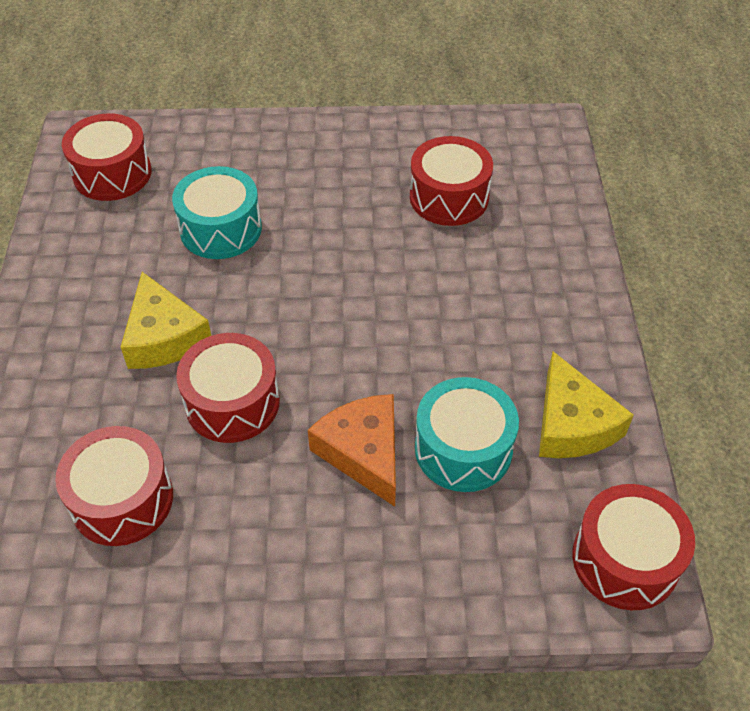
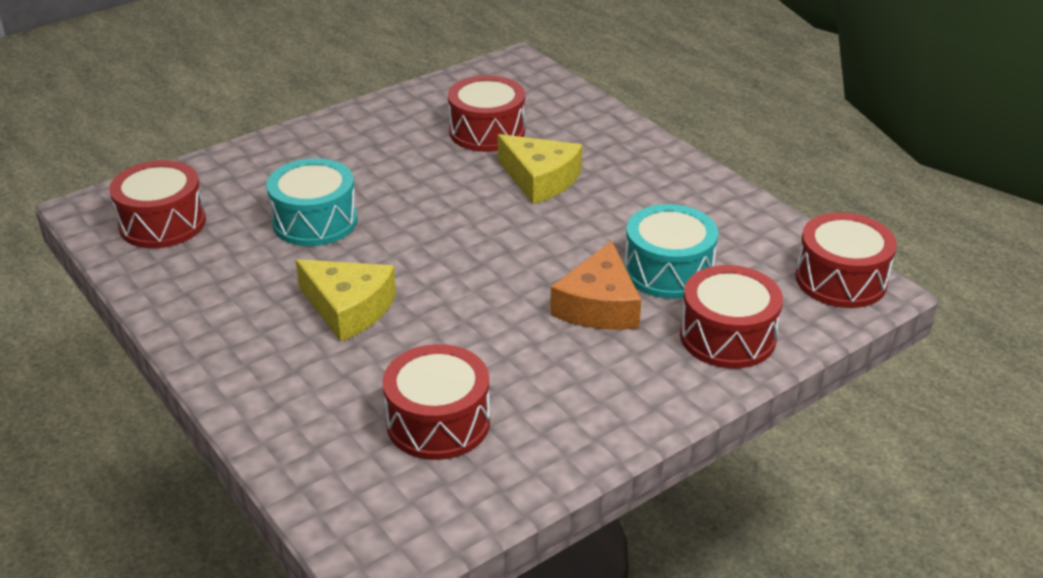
camera: 35 degrees left, 15 degrees down
red drum [176,333,280,443] -> red drum moved to [680,265,783,368]
orange cheese [308,394,396,507] -> orange cheese turned 105 degrees counterclockwise [550,241,641,330]
yellow cheese [539,351,634,458] -> yellow cheese moved to [498,134,582,204]

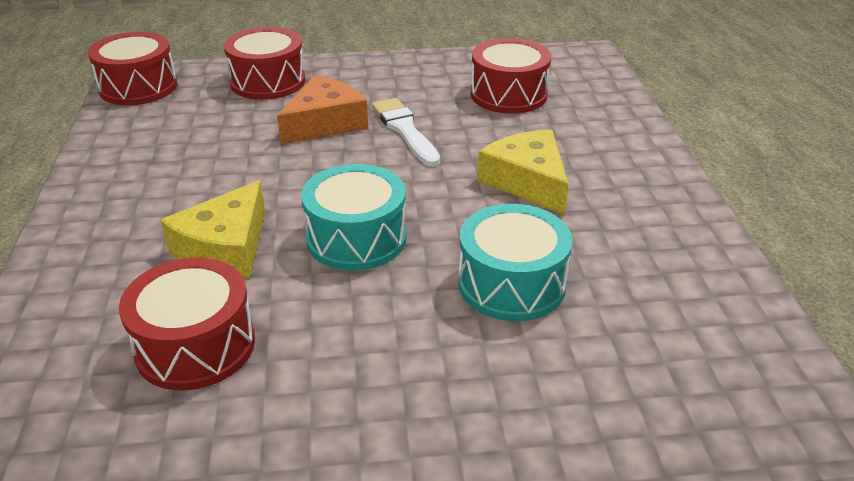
camera: 150 degrees left, 0 degrees up
red drum [109,160,206,248] -> none
yellow cheese [498,134,582,204] -> yellow cheese turned 135 degrees counterclockwise [161,180,265,278]
turquoise drum [624,204,718,299] -> turquoise drum moved to [301,164,406,271]
none -> white brush [372,98,440,166]

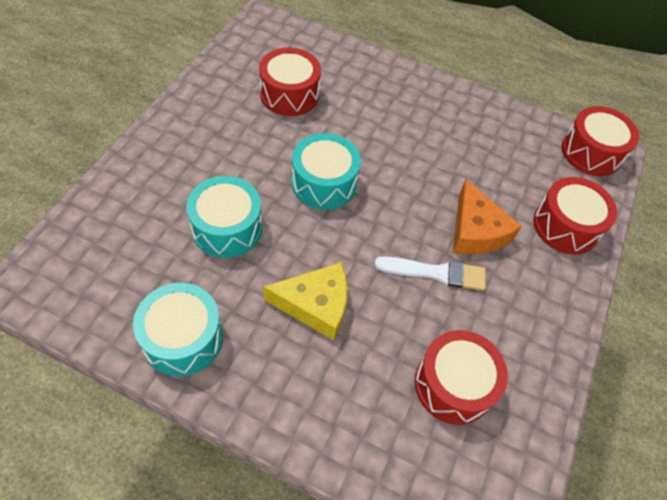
camera: 115 degrees right, 20 degrees up
yellow cheese [161,180,265,278] -> none
none -> turquoise drum [133,283,223,376]

